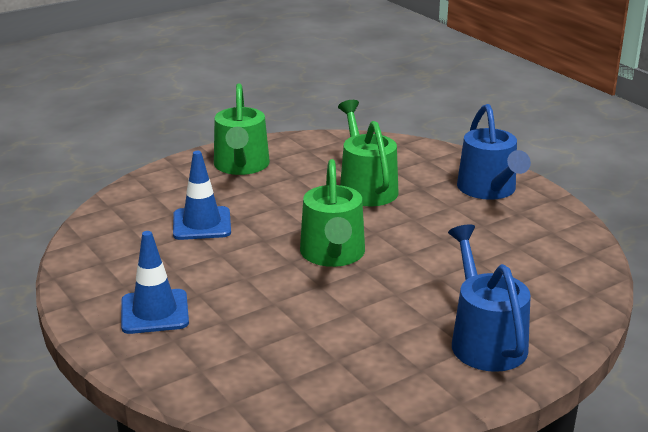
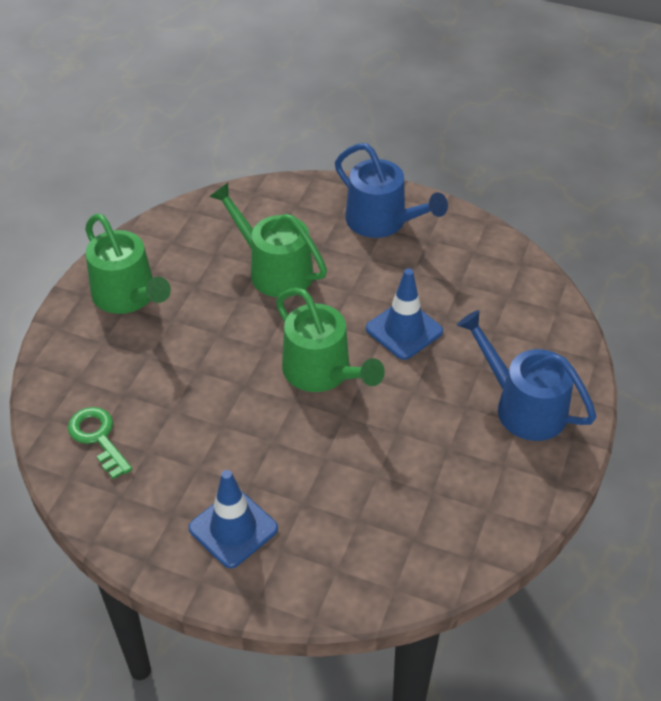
camera: 35 degrees left, 20 degrees up
blue traffic cone [173,151,231,240] -> blue traffic cone moved to [366,268,443,360]
none -> green key [68,407,132,479]

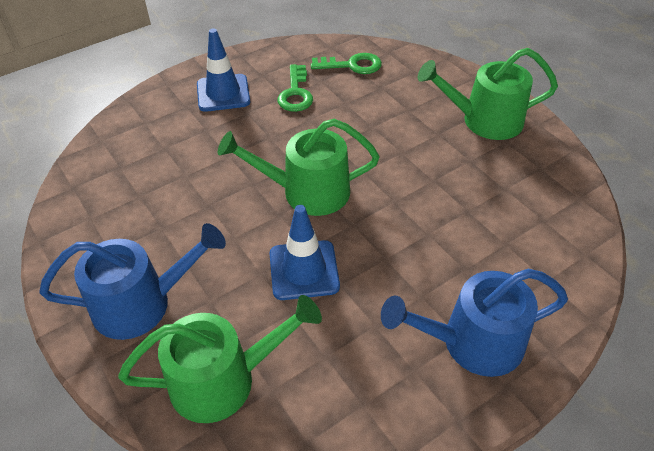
camera: 125 degrees right, 0 degrees up
green watering can [209,183,327,297] -> green watering can moved to [118,295,322,423]
none -> green key [278,64,313,112]

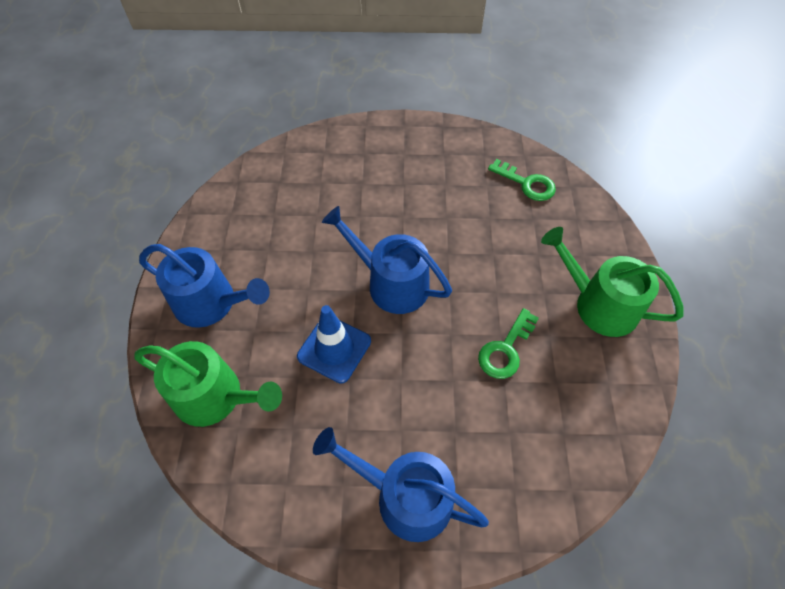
camera: 35 degrees right, 10 degrees up
blue traffic cone [197,28,250,112] -> none
green watering can [218,119,380,216] -> blue watering can [322,206,452,314]
green key [278,64,313,112] -> green key moved to [478,308,539,379]

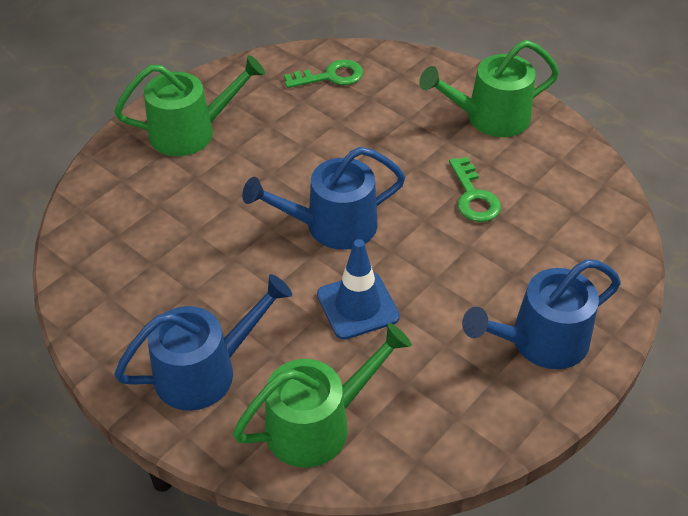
camera: 50 degrees left, 10 degrees down
none -> green watering can [114,55,265,156]

